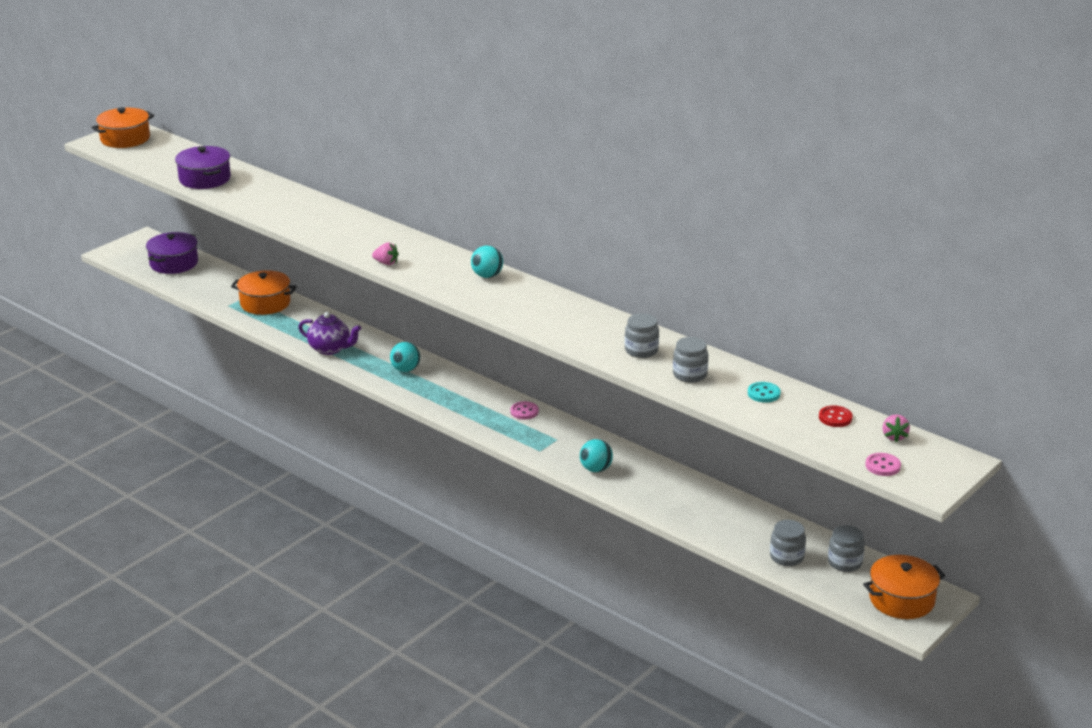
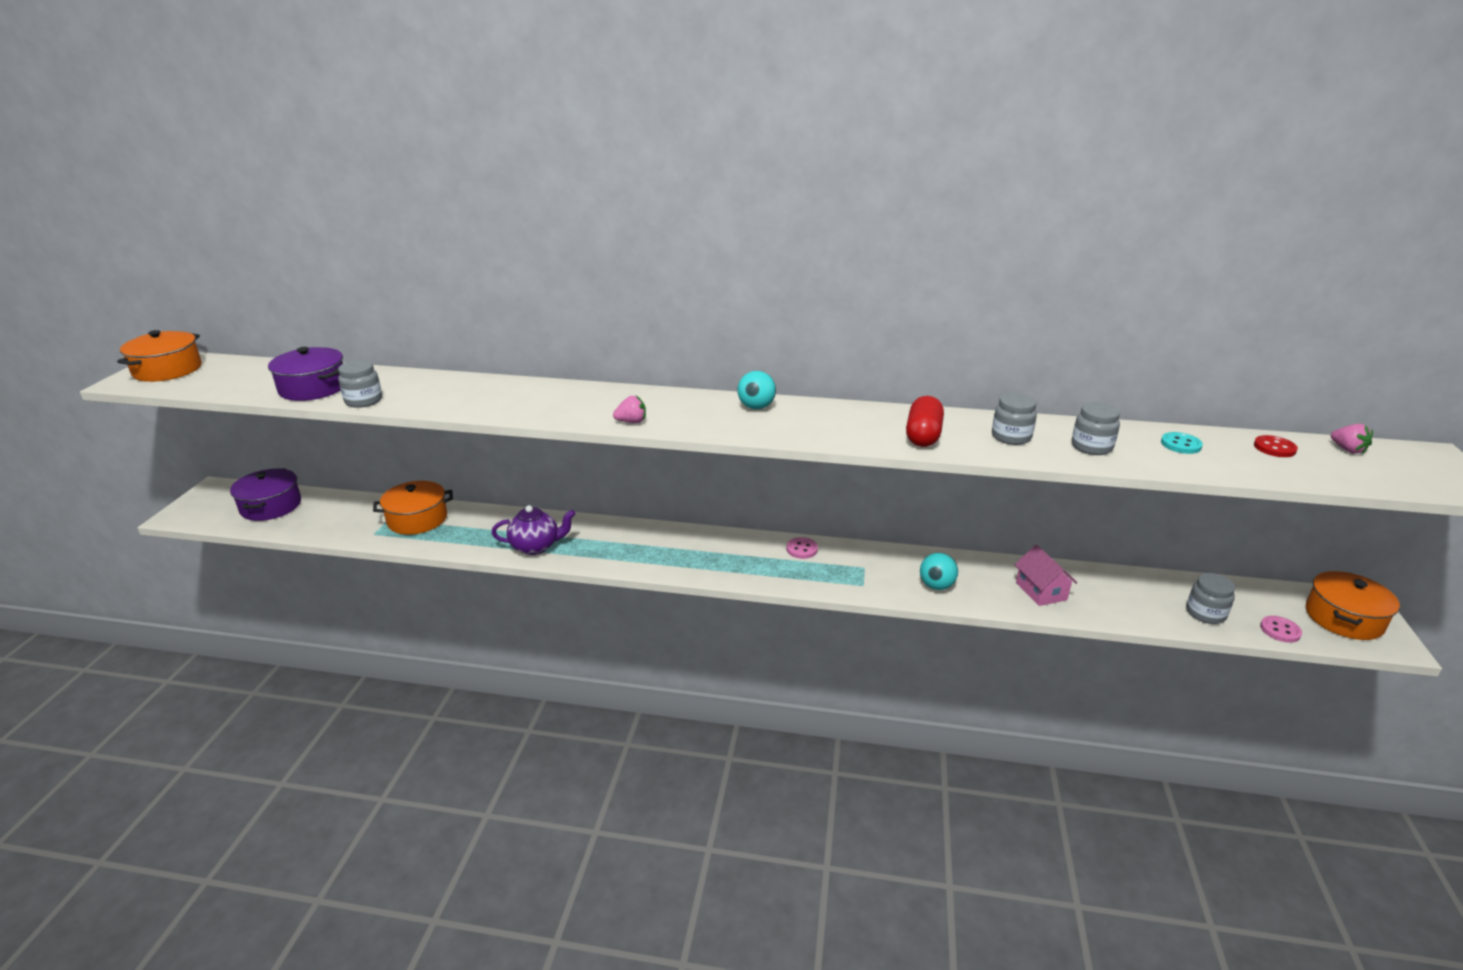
camera: 30 degrees left, 0 degrees up
turquoise ball [390,342,420,372] -> none
grey jar [828,525,865,572] -> grey jar moved to [338,360,382,408]
pink button [865,453,901,476] -> pink button moved to [1260,616,1302,643]
none -> red capsule [906,396,944,447]
none -> pink house [1014,545,1077,606]

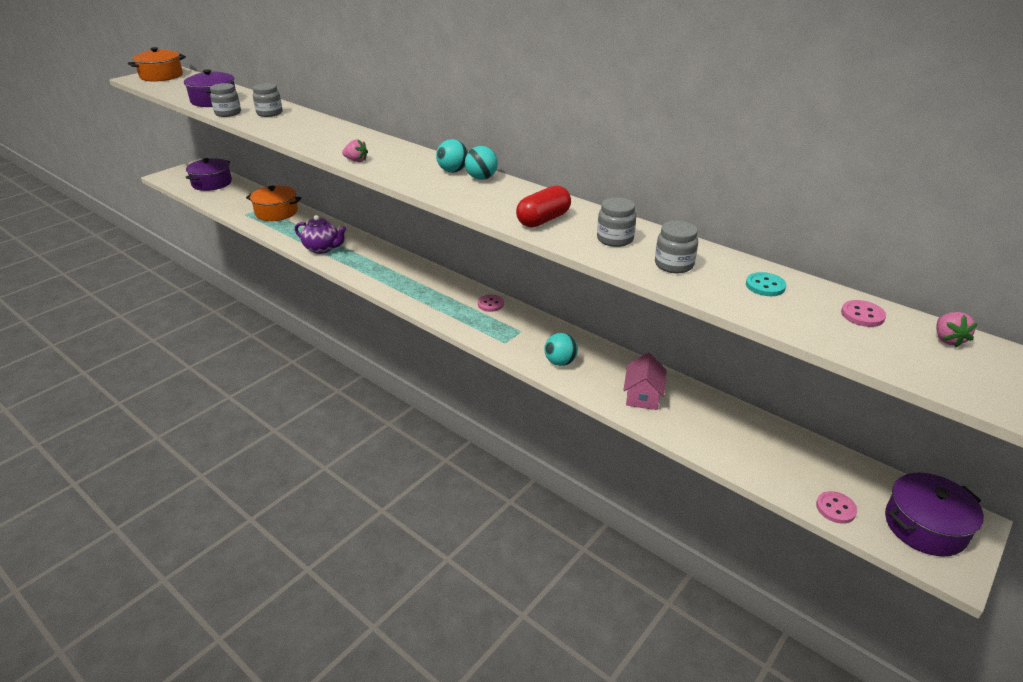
camera: 30 degrees right, 5 degrees up
grey jar [1187,573,1235,624] -> grey jar moved to [253,83,283,117]
red button [1254,435,1298,457] -> pink button [841,300,886,327]
orange pot [1306,571,1400,640] -> purple pot [885,473,984,557]
none -> turquoise ball [465,146,498,180]

